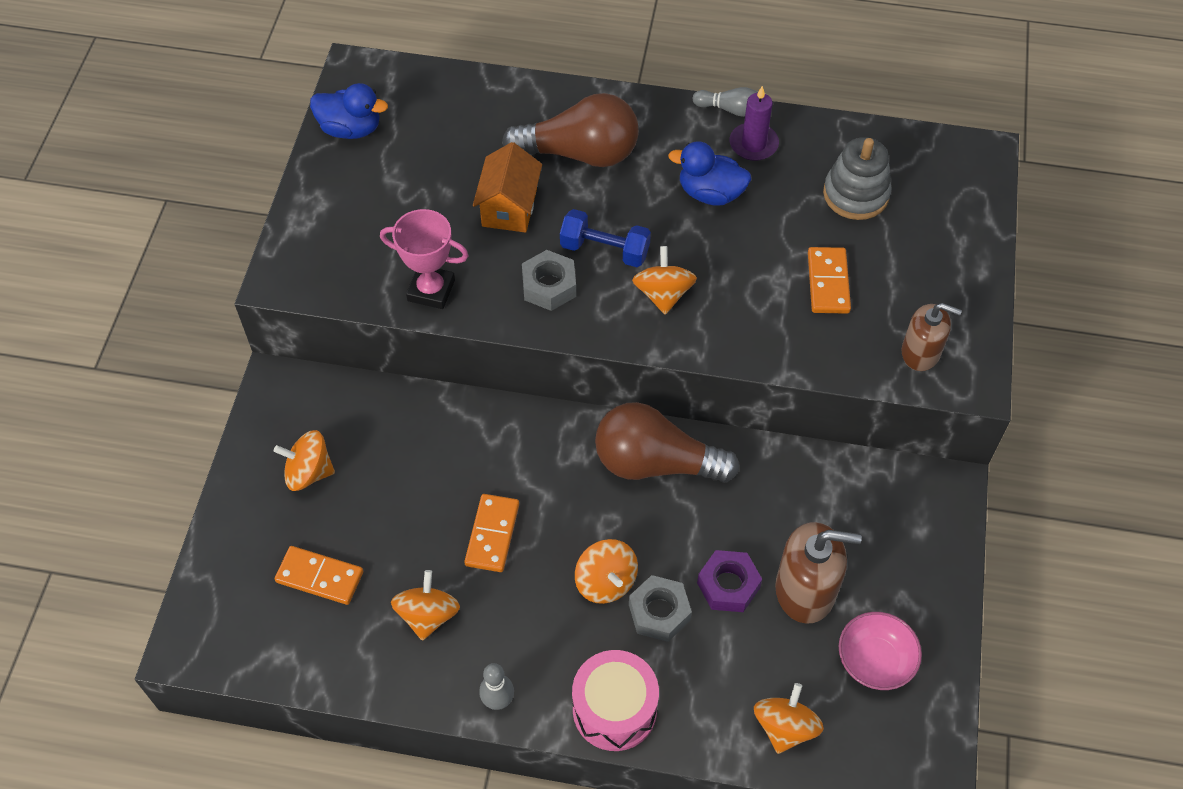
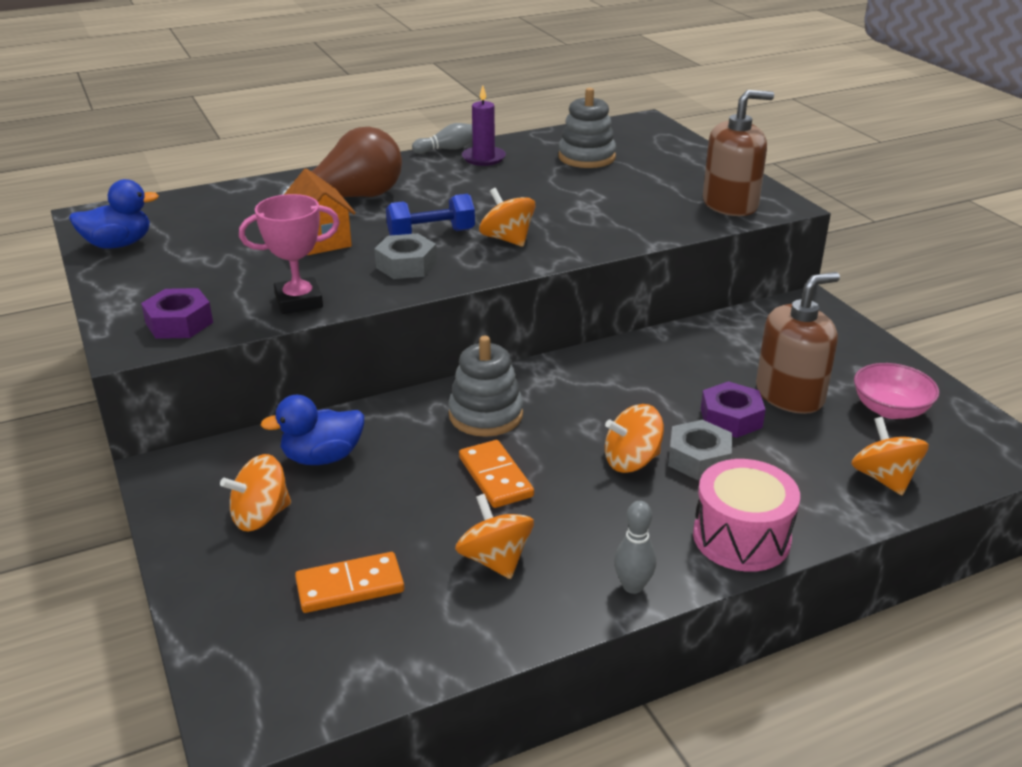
camera: 35 degrees left, 25 degrees down
orange spinning top [575,539,638,604] -> orange spinning top turned 135 degrees clockwise [605,404,664,473]
brown light bulb [595,402,740,483] -> none
blue duck [668,141,751,206] -> blue duck moved to [261,395,364,465]
orange domino [808,247,851,314] -> none
brown soap dispenser [902,303,962,371] -> brown soap dispenser [703,90,774,216], size x1.51
none -> purple nut [141,288,213,339]
none -> grey stacking toy [448,336,523,437]

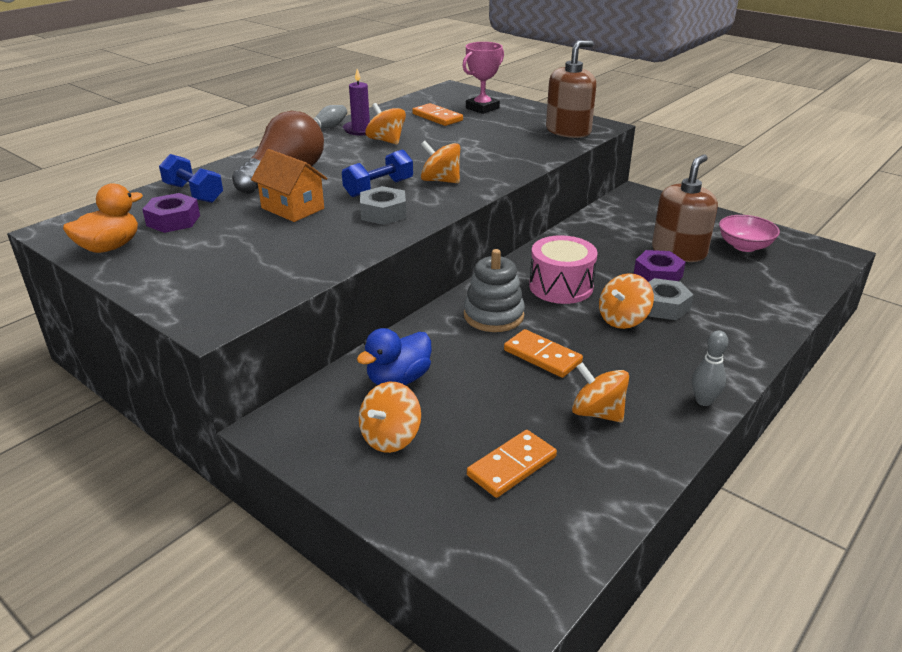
camera: 25 degrees left, 0 degrees up
blue duck [69,179,159,249] -> orange duck [63,183,143,253]
purple nut [141,288,213,339] -> purple nut moved to [142,193,200,233]
pink trophy [239,194,340,314] -> pink trophy moved to [462,42,504,114]
grey stacking toy [558,88,616,168] -> orange domino [412,103,463,126]
pink drum [693,459,800,572] -> pink drum moved to [529,235,597,304]
orange spinning top [851,417,929,495] -> orange spinning top moved to [365,103,406,145]
none -> blue dumbbell [159,154,223,203]

